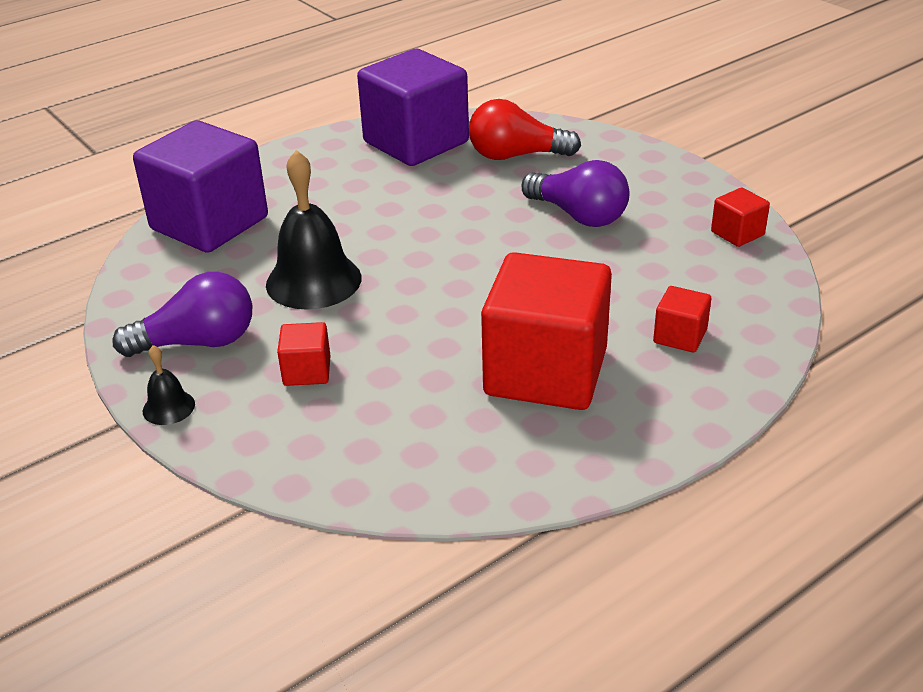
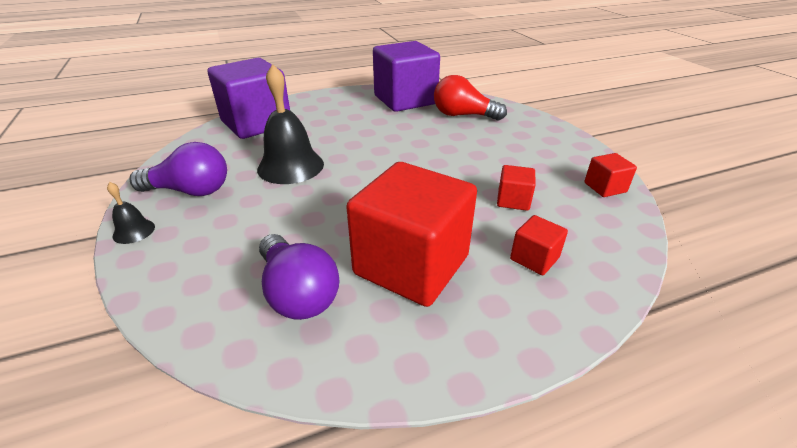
camera: 15 degrees right, 0 degrees up
red cube [277,322,331,386] -> red cube moved to [497,165,536,211]
purple light bulb [522,160,630,227] -> purple light bulb moved to [259,234,340,320]

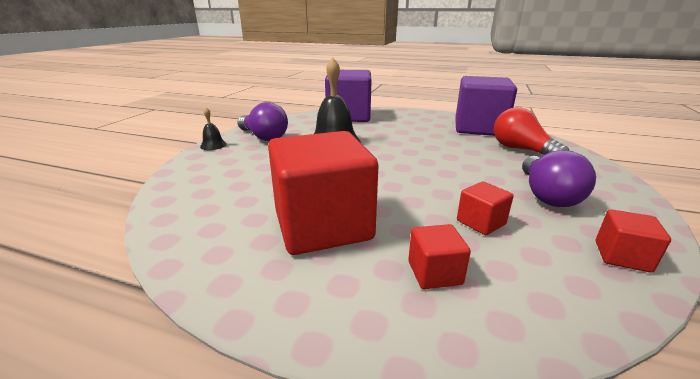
camera: 40 degrees right, 10 degrees down
purple light bulb [259,234,340,320] -> purple light bulb moved to [522,150,596,207]

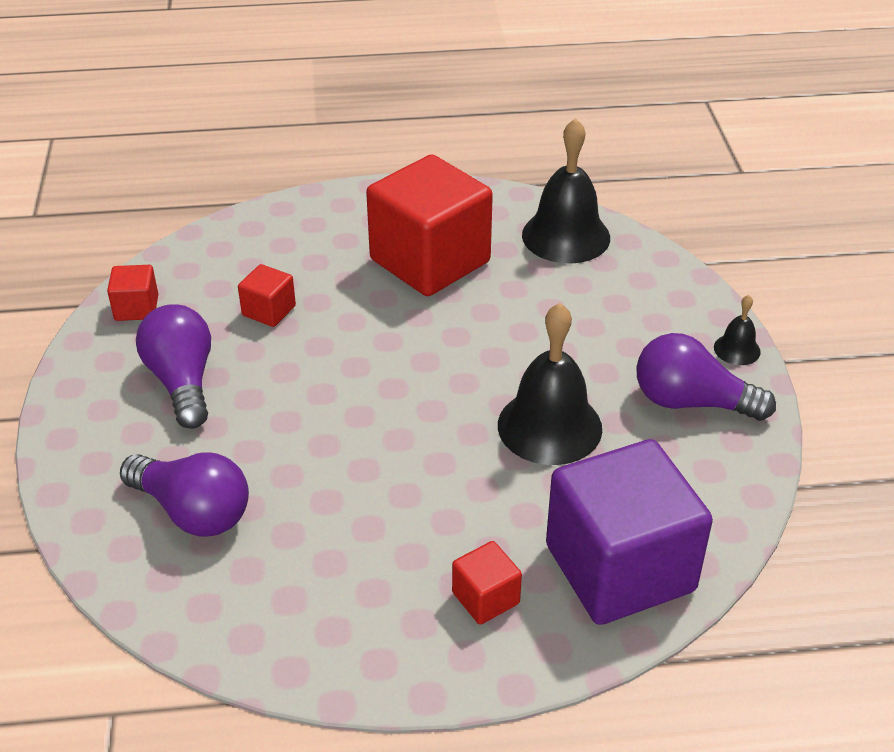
camera: 155 degrees right, 15 degrees up
red cube [408,224,471,289] -> red cube moved to [452,541,522,625]
purple cube [455,76,517,136] -> none
red light bulb [494,107,569,155] -> purple light bulb [120,453,249,537]
none -> black bell [522,118,610,264]

